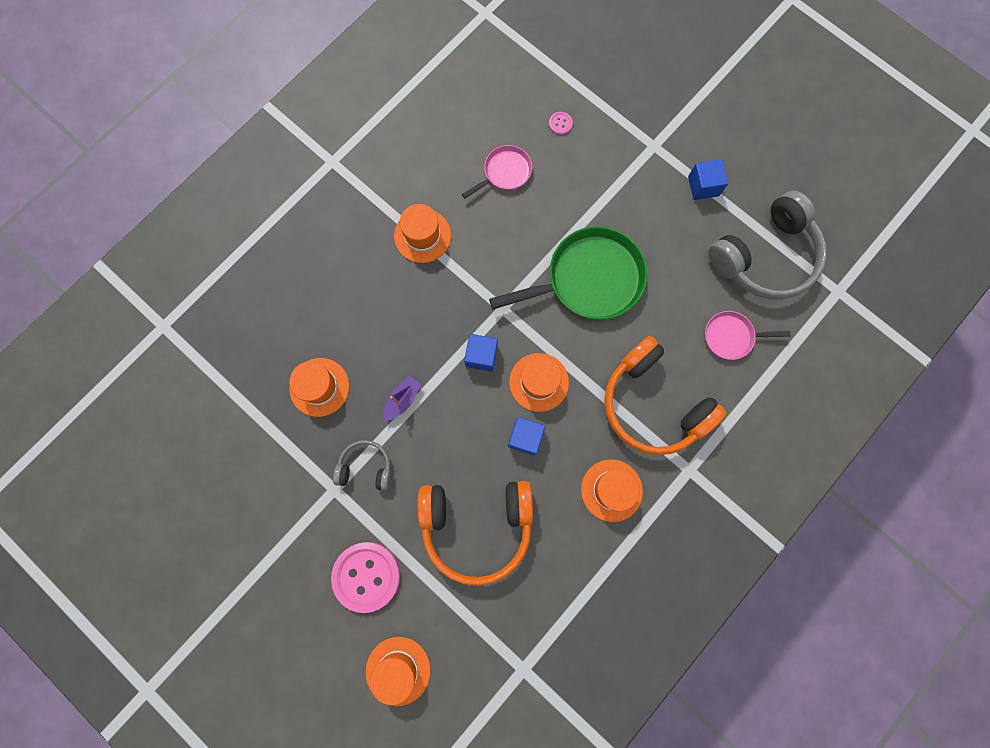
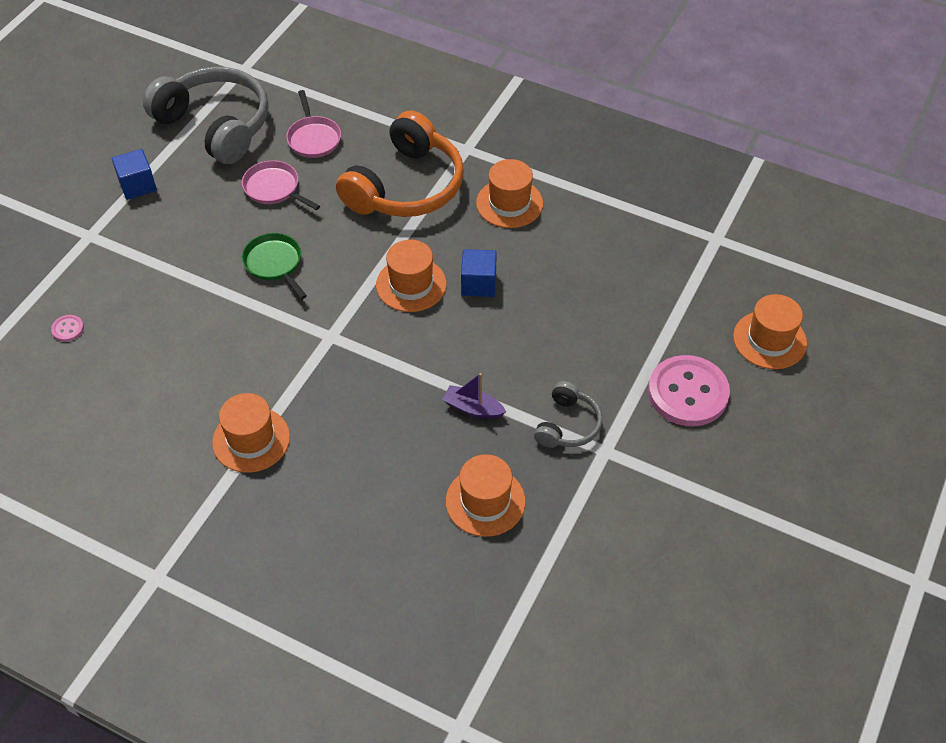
camera: 105 degrees left, 25 degrees down
grey headphones [333,440,391,491] -> grey headphones turned 150 degrees counterclockwise [534,381,602,448]
orange headphones [417,481,533,586] -> none
pink pan [462,145,532,199] -> pink pan moved to [242,160,320,210]
blue cube [464,334,498,372] -> none
green pan [489,226,648,320] -> green pan [242,233,307,299], size x0.51

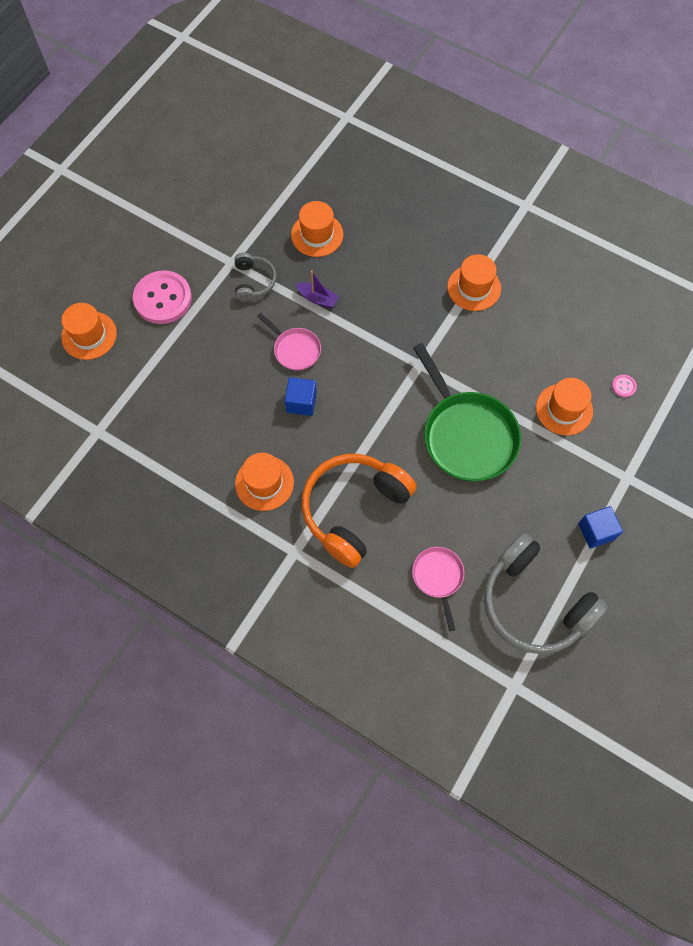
camera: 175 degrees left, 15 degrees up
pink pan [242,160,320,210] -> pink pan moved to [257,313,321,371]
green pan [242,233,307,299] -> green pan [413,343,521,482], size x1.95
orange hat [376,240,447,312] -> orange hat moved to [536,378,593,435]
grey headphones [534,381,602,448] -> grey headphones turned 150 degrees clockwise [235,253,277,302]

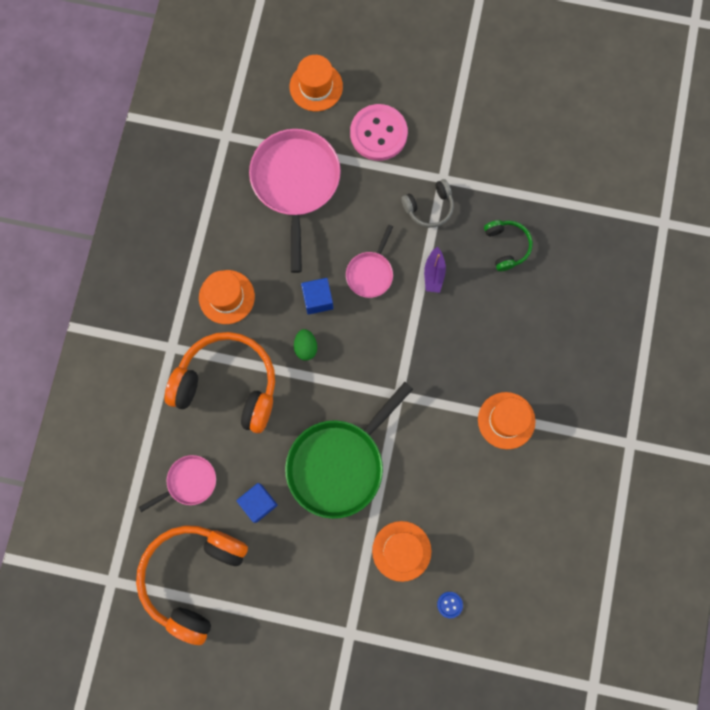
camera: 70 degrees right, 10 degrees up
orange hat [291,201,343,257] -> green headphones [484,220,533,271]
grey headphones [484,533,608,654] -> orange headphones [136,525,248,645]
blue cube [578,506,623,549] -> blue cube moved to [236,483,278,523]
pink button [612,375,637,398] -> blue button [437,592,463,618]
none -> pink pan [249,129,341,273]
none -> green egg [294,329,317,360]

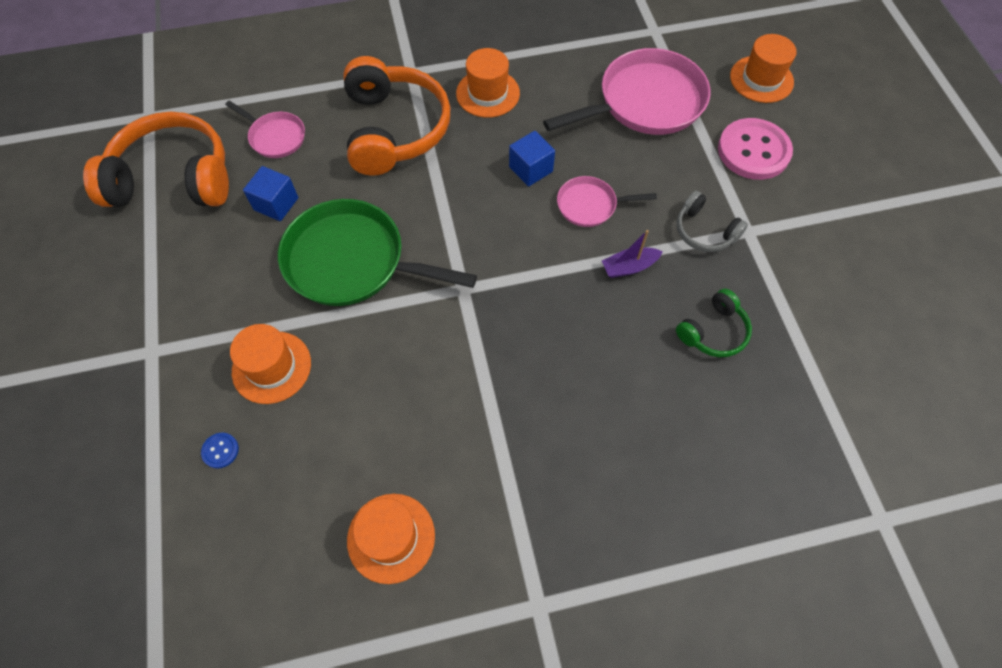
camera: 65 degrees right, 15 degrees down
green egg [294,329,317,360] -> none
orange hat [478,392,536,449] -> orange hat moved to [347,494,435,584]

